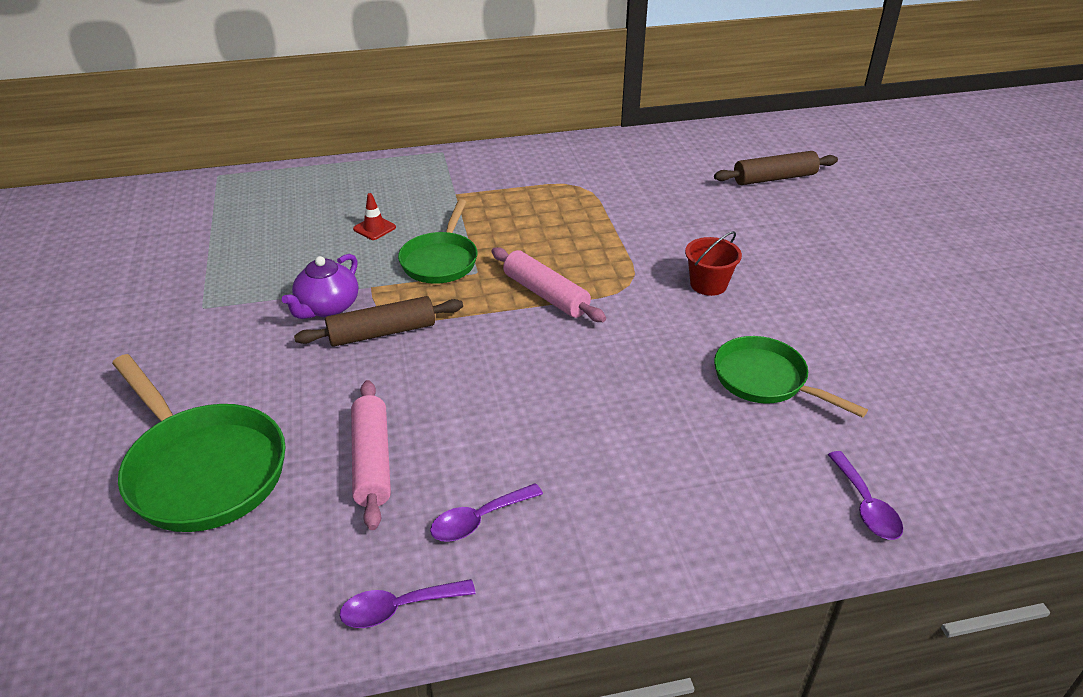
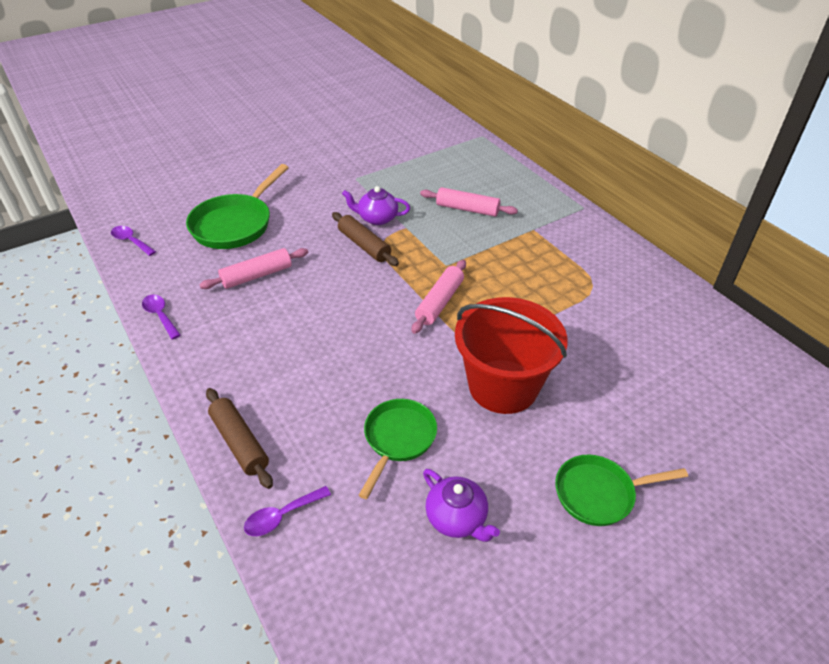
camera: 70 degrees right, 5 degrees up
red traffic cone [353,193,396,240] -> pink rolling pin [420,187,518,217]
green pan [398,199,478,284] -> green pan moved to [555,455,688,526]
purple spoon [430,483,543,542] -> purple spoon moved to [111,226,156,256]
red bucket [685,231,742,296] -> red bucket [455,297,568,414], size x2.26
brown rolling pin [714,151,838,185] -> brown rolling pin moved to [206,388,273,489]
none -> purple teapot [423,469,500,542]

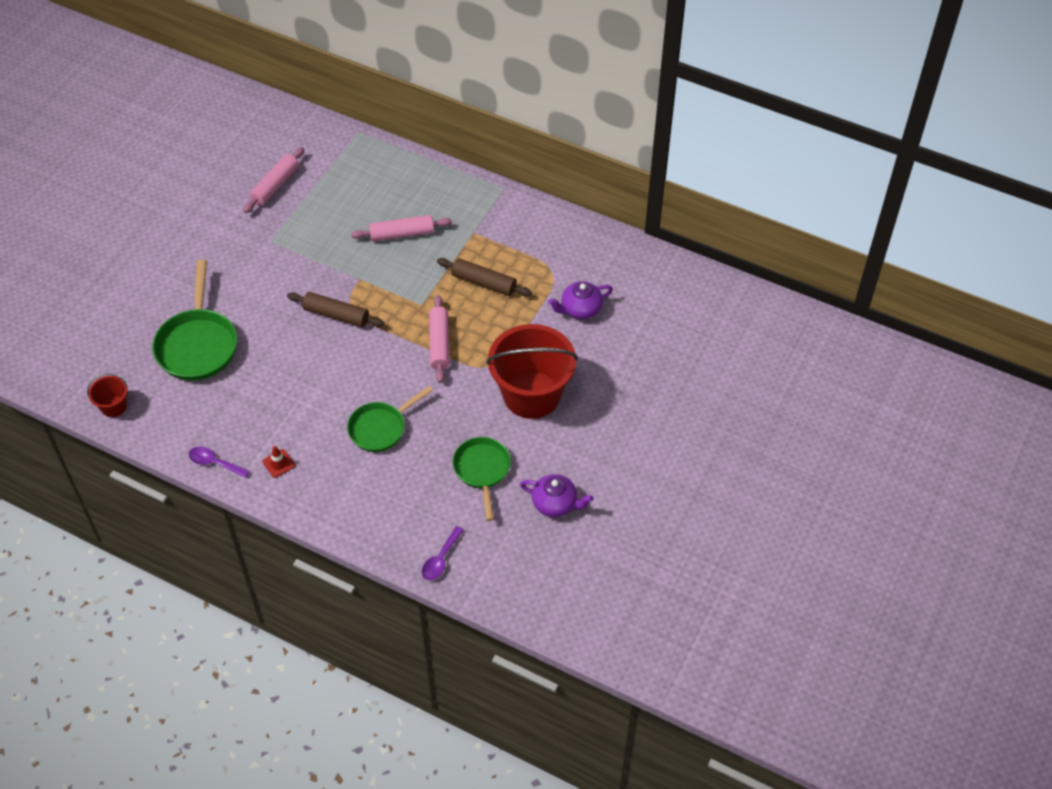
camera: 30 degrees left, 10 degrees up
purple spoon [111,226,156,256] -> red bucket [87,373,128,417]
pink rolling pin [200,248,308,289] -> pink rolling pin moved to [243,147,304,213]
brown rolling pin [206,388,273,489] -> brown rolling pin moved to [437,258,532,296]
purple teapot [342,186,410,225] -> purple teapot moved to [548,281,613,319]
green pan [555,455,688,526] -> green pan moved to [347,386,433,452]
none -> red traffic cone [263,446,295,478]

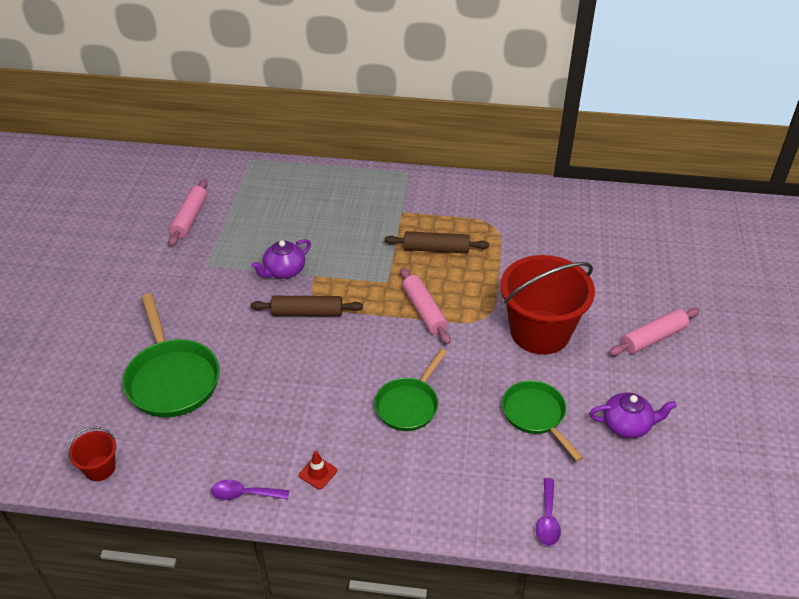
camera: 20 degrees left, 10 degrees down
pink rolling pin [351,215,452,242] -> pink rolling pin moved to [609,308,700,356]
purple teapot [548,281,613,319] -> purple teapot moved to [251,239,311,279]

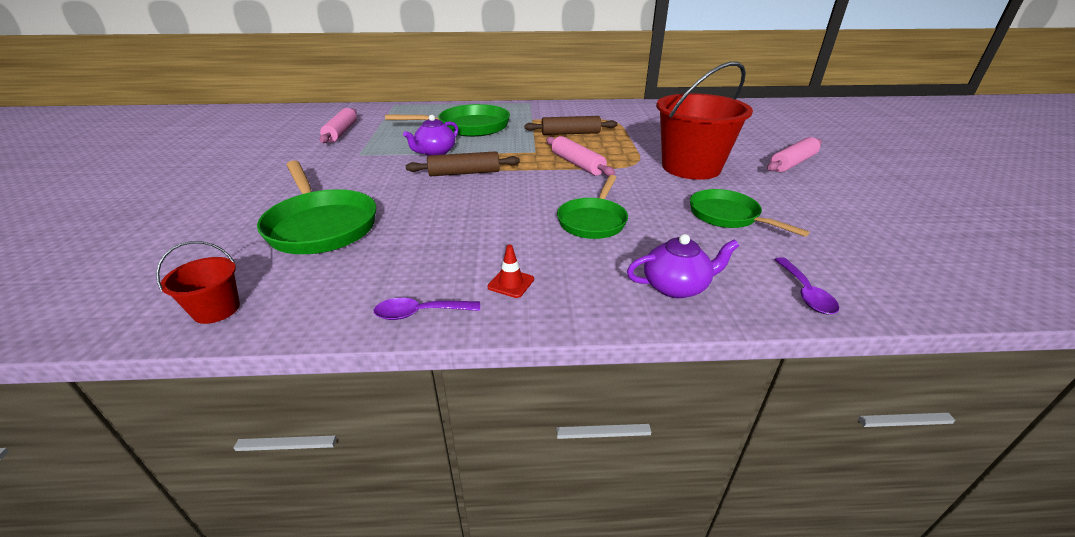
camera: 10 degrees left, 10 degrees down
purple teapot [589,392,677,438] -> purple teapot moved to [627,234,739,298]
none -> green pan [385,104,510,137]

